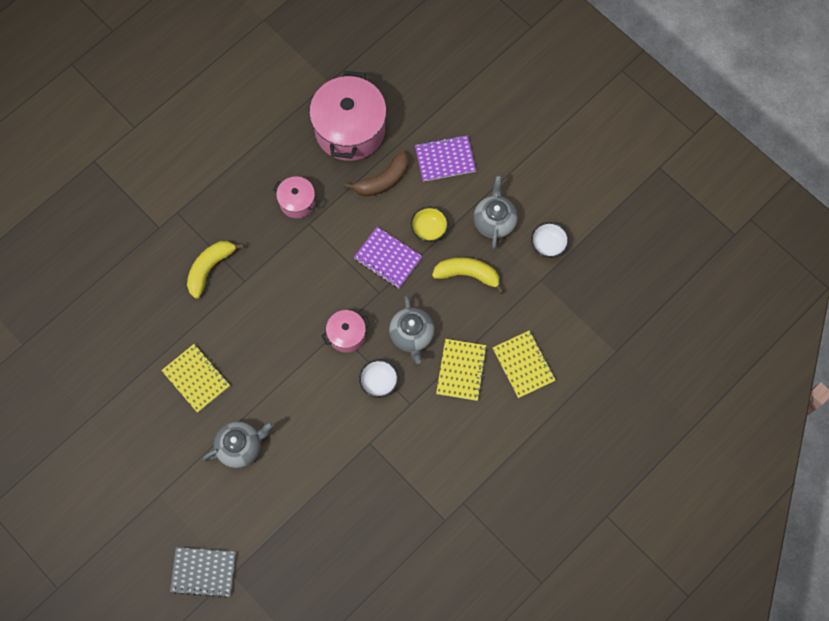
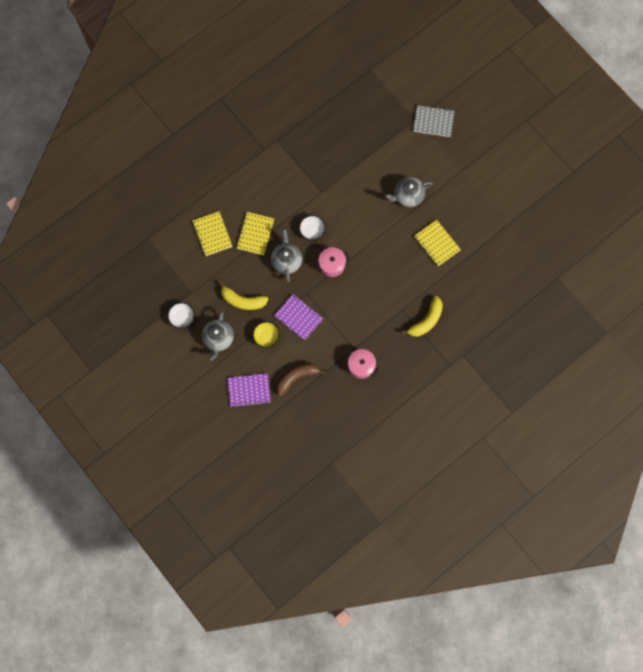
camera: 175 degrees left, 5 degrees up
pink pot [309,71,387,161] -> none

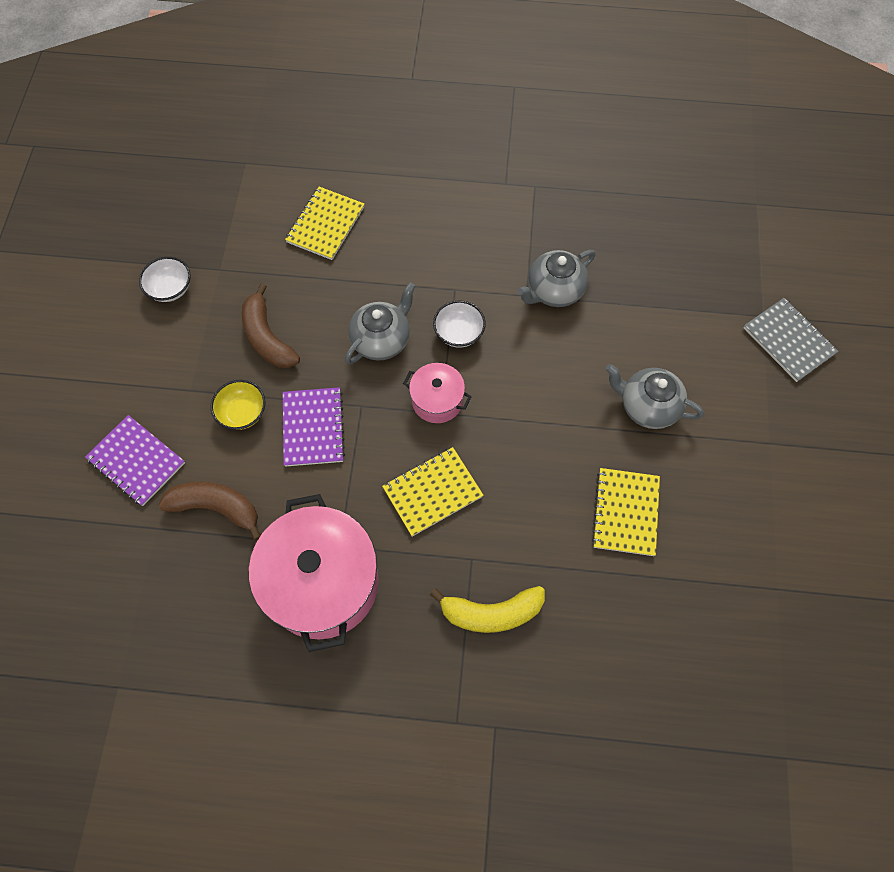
camera: 45 degrees right, 10 degrees down
grey teapot [202,311,234,361] -> grey teapot moved to [517,250,595,307]
yellow banana [219,281,268,310] -> brown banana [242,283,300,368]
yellow notebook [236,212,274,255] -> yellow notebook moved to [382,447,484,537]
pink pot [345,349,379,379] -> pink pot [249,494,379,652], size x2.01

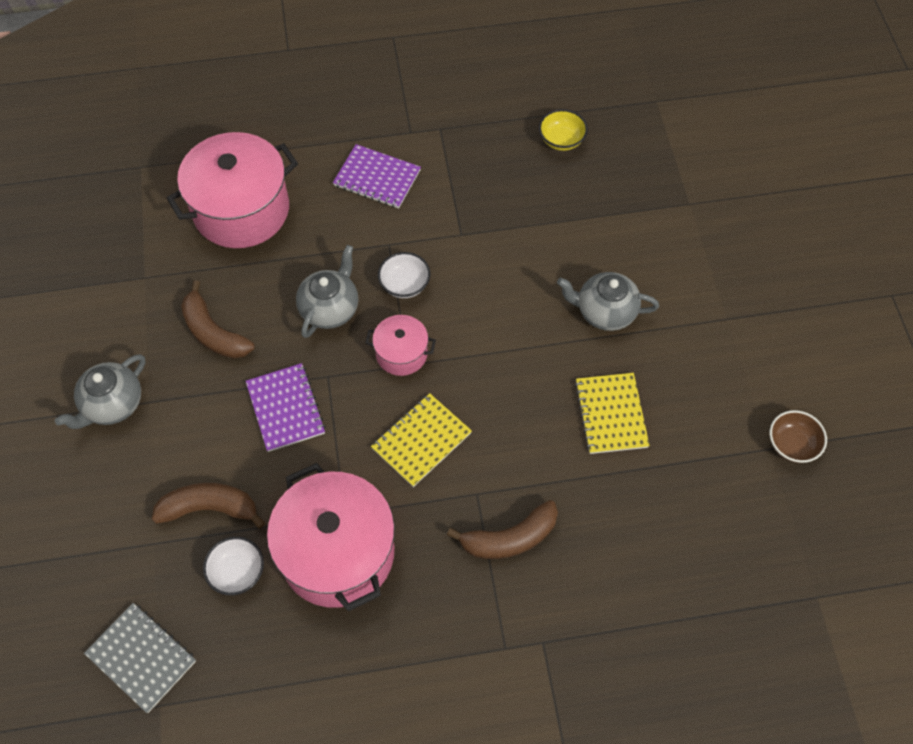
camera: 15 degrees left, 5 degrees down
purple notebook [85,415,185,506] -> purple notebook moved to [333,144,421,208]
white bowl [139,257,191,302] -> white bowl moved to [203,537,264,595]
yellow bowl [210,380,265,430] -> yellow bowl moved to [539,109,588,151]
yellow notebook [285,187,364,260] -> pink pot [167,132,298,248]
yellow banana [430,586,545,633] -> brown banana [447,500,558,559]
grey teapot [517,250,595,307] -> grey teapot moved to [55,354,146,429]
grey notebook [744,298,838,382] -> grey notebook moved to [84,603,196,713]
none -> brown bowl [770,410,827,463]

